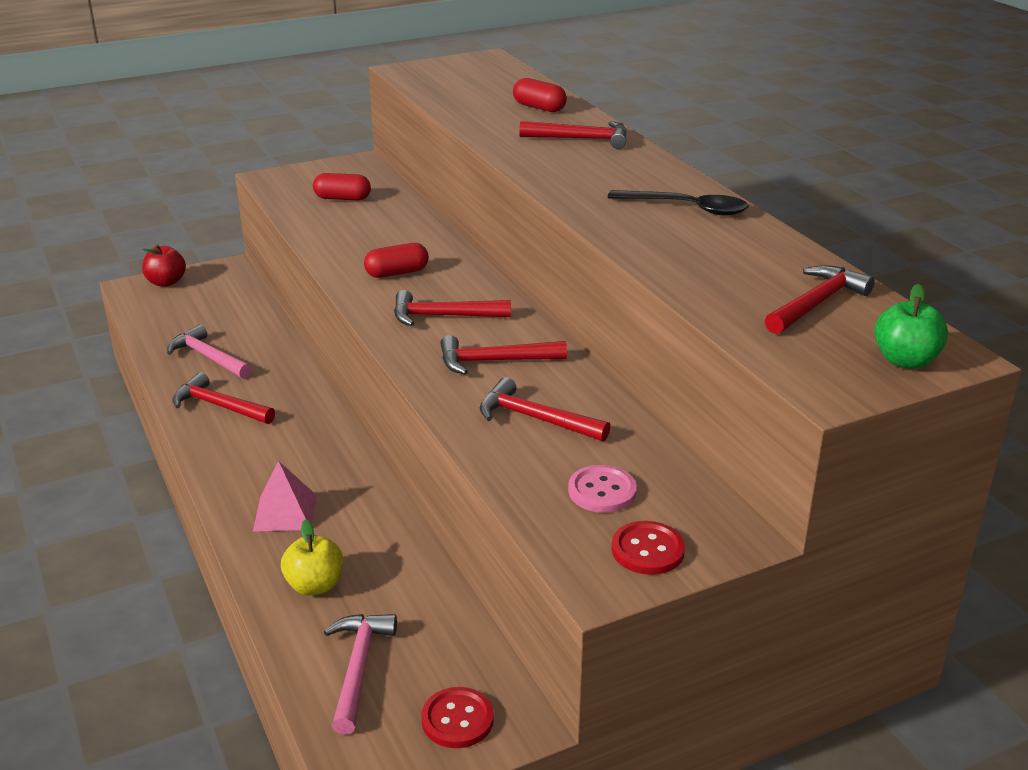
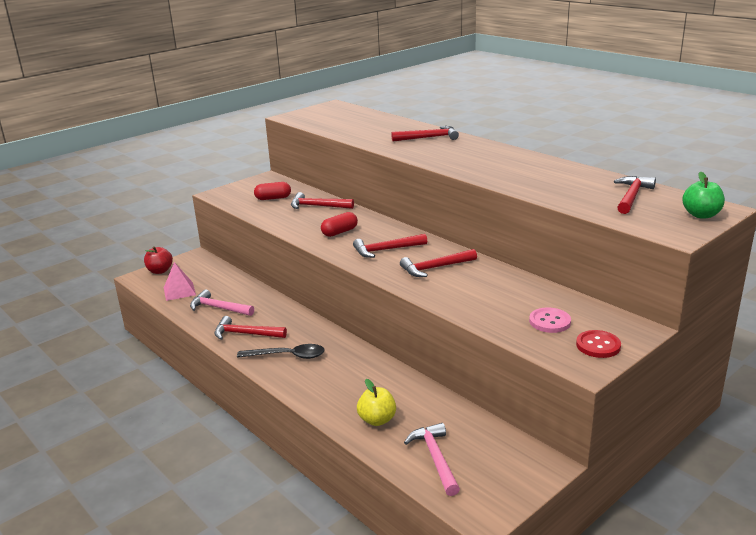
camera: 15 degrees left, 5 degrees down
pink pyramid [253,461,316,532] -> pink pyramid moved to [164,262,196,301]
red button [421,687,494,748] -> none
red hammer [480,377,610,441] -> red hammer moved to [291,192,354,209]
red capsule [513,78,567,112] -> none
black spoon [608,190,749,216] -> black spoon moved to [237,344,325,359]

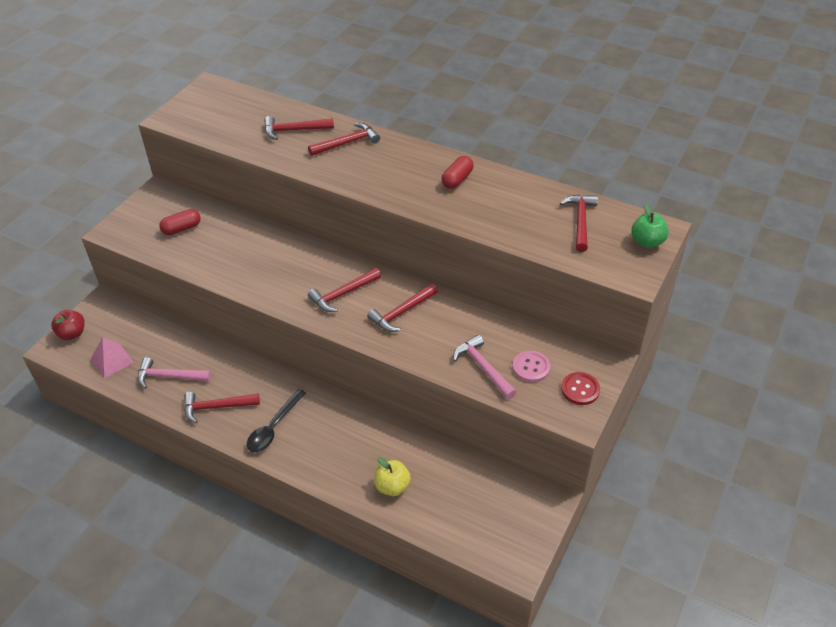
camera: 20 degrees left, 20 degrees up
black spoon [237,344,325,359] -> black spoon turned 135 degrees clockwise [247,389,306,452]
red hammer [291,192,354,209] -> red hammer moved to [264,116,334,140]
red capsule [321,212,358,237] -> red capsule moved to [441,156,474,189]
pink hammer [404,423,460,496] -> pink hammer moved to [453,335,516,399]

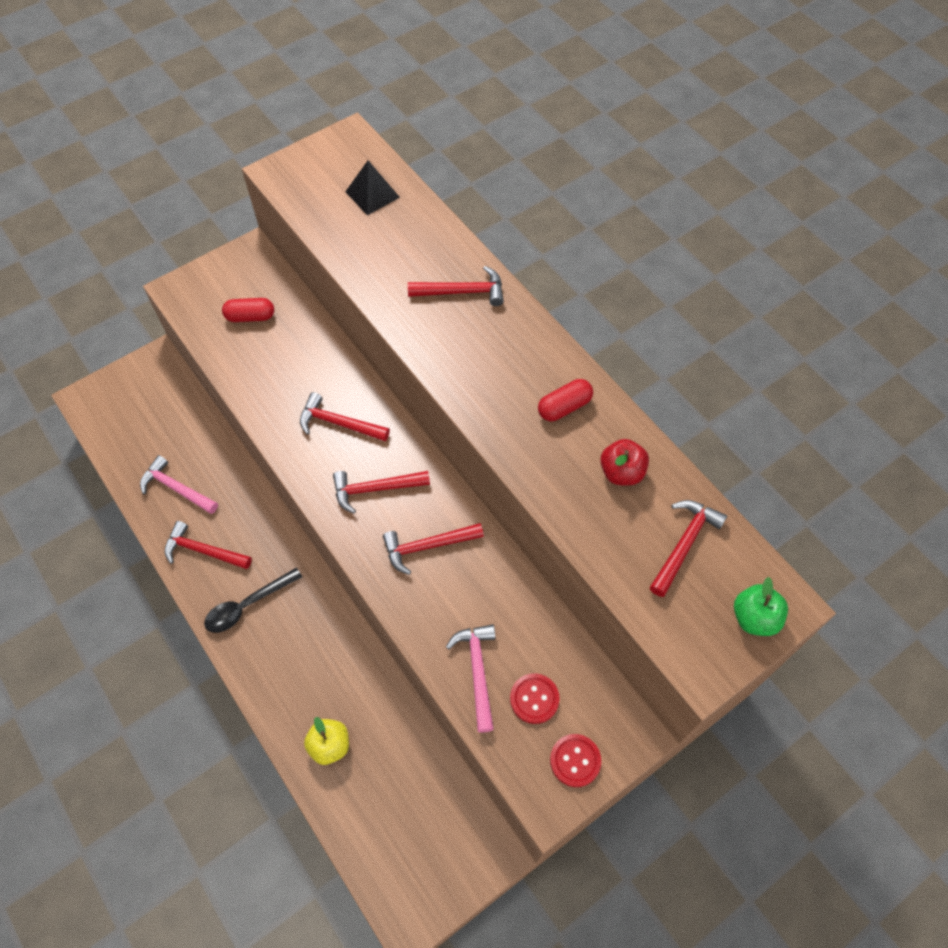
camera: 25 degrees right, 15 degrees up
red apple [51,310,85,340] -> red apple moved to [600,439,649,485]
pink pyramid [91,337,134,378] -> none
red hammer [264,116,334,140] -> red hammer moved to [300,392,390,441]
pink button [513,351,550,382] -> red button [510,673,560,724]
none -> black pyramid [345,161,400,215]

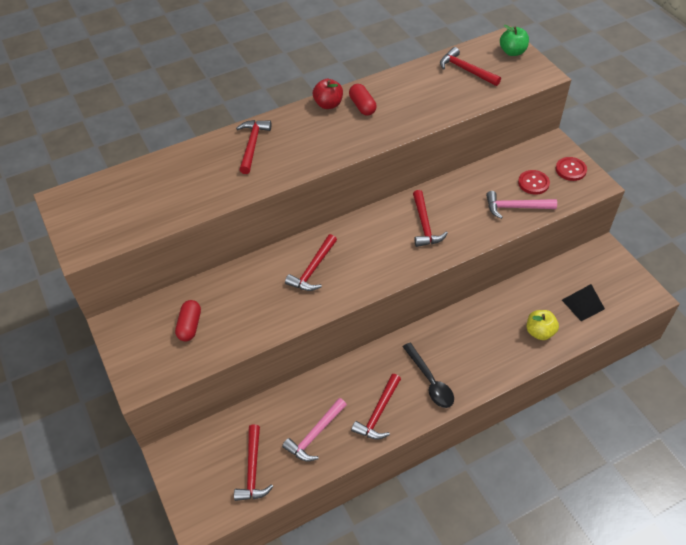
camera: 80 degrees left, 10 degrees down
red hammer [333,471,430,514] -> red hammer moved to [234,424,274,501]
black pyramid [345,161,400,215] -> black pyramid moved to [562,284,605,321]
red apple [600,439,649,485] -> red apple moved to [313,79,343,109]

